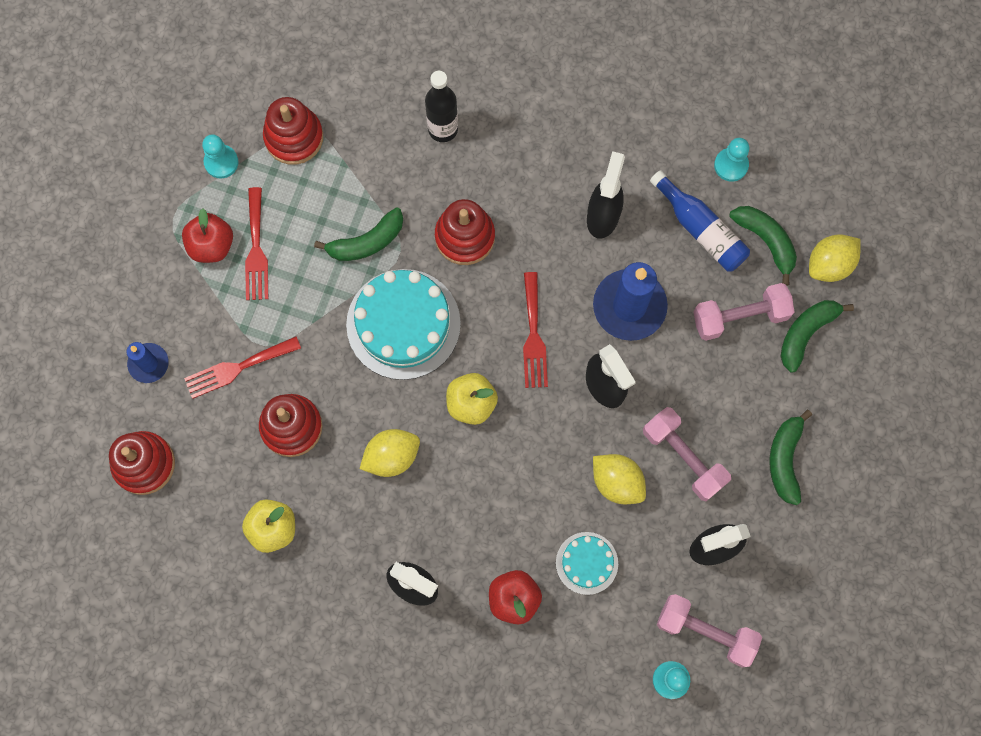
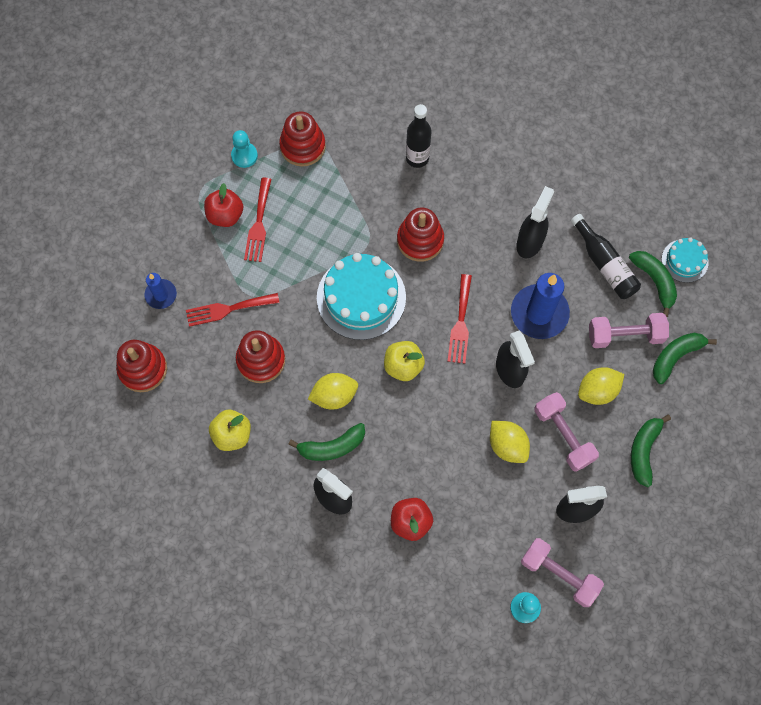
camera: 10 degrees right, 5 degrees down
green banana [314,207,403,261] -> green banana moved to [288,423,365,461]
turquoise cake [556,532,618,595] -> turquoise cake moved to [662,237,708,283]
blue bottle [650,170,750,271] -> black bottle [571,214,641,299]
turquoise pawn [714,138,749,182] -> none
yellow lemon [809,234,861,282] -> yellow lemon moved to [578,367,624,405]

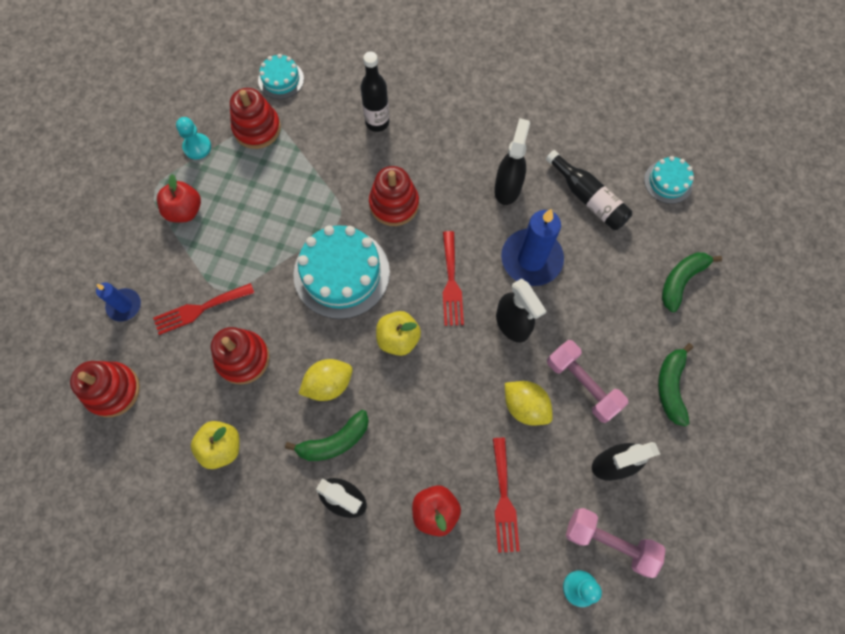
camera: 10 degrees left, 0 degrees up
red fork [244,178,272,262] -> red fork moved to [493,438,520,553]
yellow lemon [578,367,624,405] -> none
pink dumbbell [589,313,669,348] -> none
green banana [629,251,677,317] -> none
none -> turquoise cake [258,54,304,99]

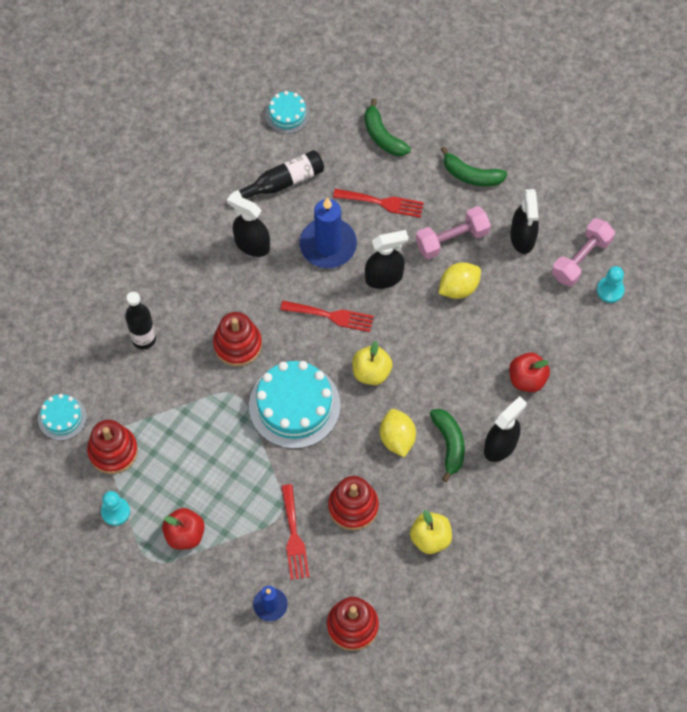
camera: 75 degrees left, 5 degrees down
red fork [493,438,520,553] -> red fork moved to [333,189,424,218]

